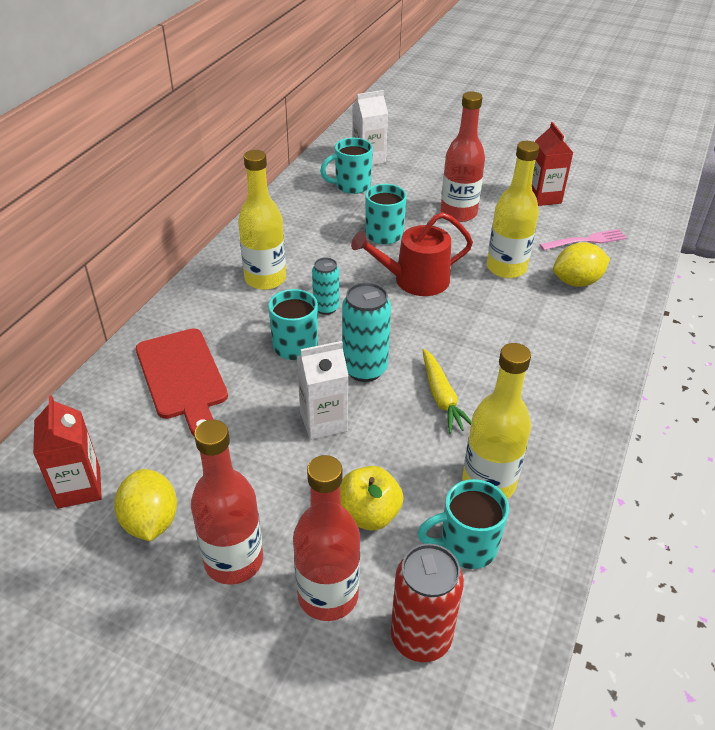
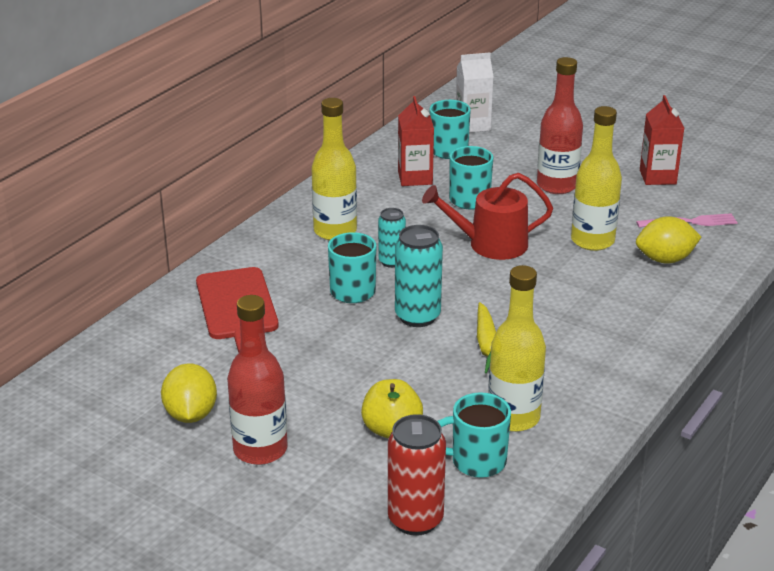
camera: 10 degrees right, 10 degrees down
red carton [33,395,102,509] -> red carton moved to [398,96,434,186]
red bottle [293,455,360,621] -> none
white carton [297,341,349,440] -> none

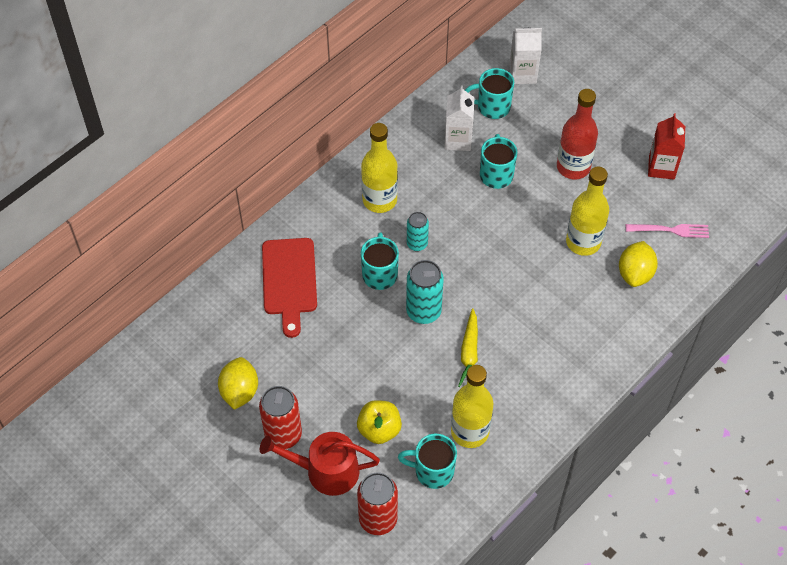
camera: 10 degrees right, 25 degrees up
red bottle [227,295,288,465] -> red can [259,386,302,449]
red carton [398,96,434,186] -> white carton [444,85,475,151]
red watering can [422,173,553,260] -> red watering can moved to [260,432,380,496]
yellow lemon [636,216,701,264] -> yellow lemon turned 75 degrees counterclockwise [619,241,658,287]

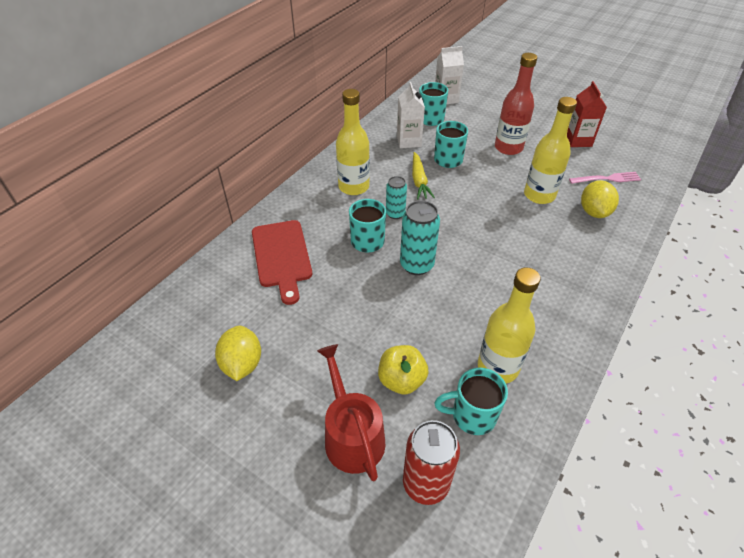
camera: 10 degrees left, 10 degrees down
red can [259,386,302,449] -> none
red watering can [260,432,380,496] -> red watering can turned 75 degrees clockwise [317,344,385,481]
yellow carrot [458,308,478,387] -> yellow carrot moved to [412,152,435,199]

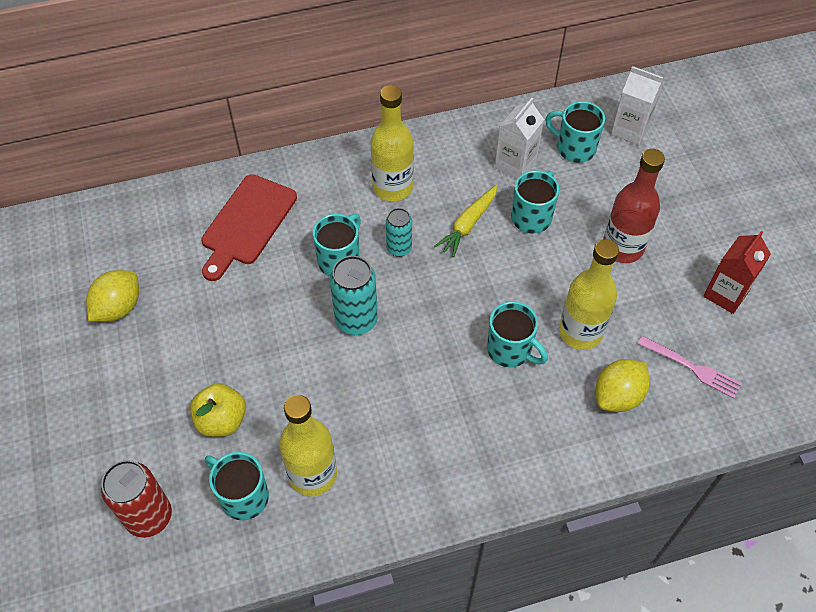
camera: 40 degrees right, 10 degrees up
red watering can [317,344,385,481] -> none
none -> turquoise mug [487,301,548,367]

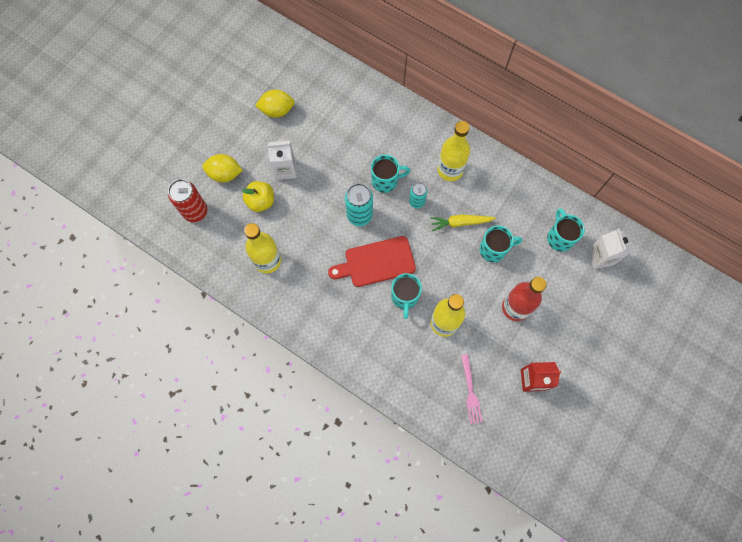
camera: 50 degrees right, 15 degrees up
red cutting board [201,174,297,281] -> red cutting board moved to [328,236,416,287]
turquoise mug [205,452,269,521] -> none
white carton [495,98,544,179] -> white carton moved to [267,140,297,180]
yellow lemon [596,359,650,412] -> yellow lemon moved to [202,154,243,182]

